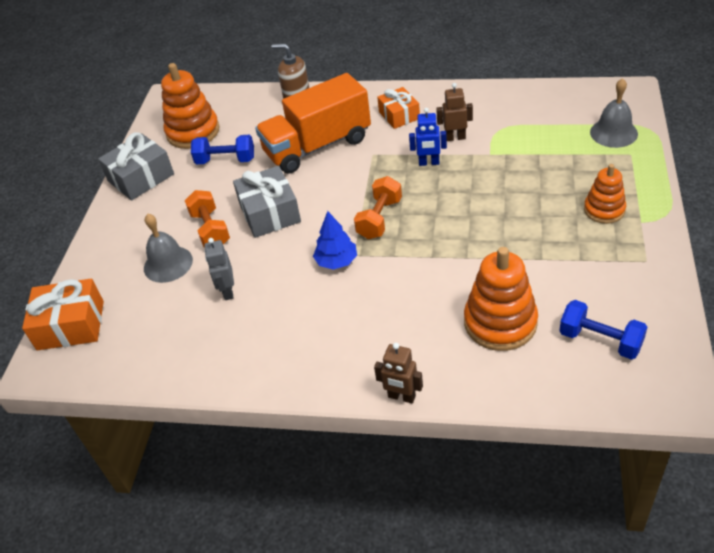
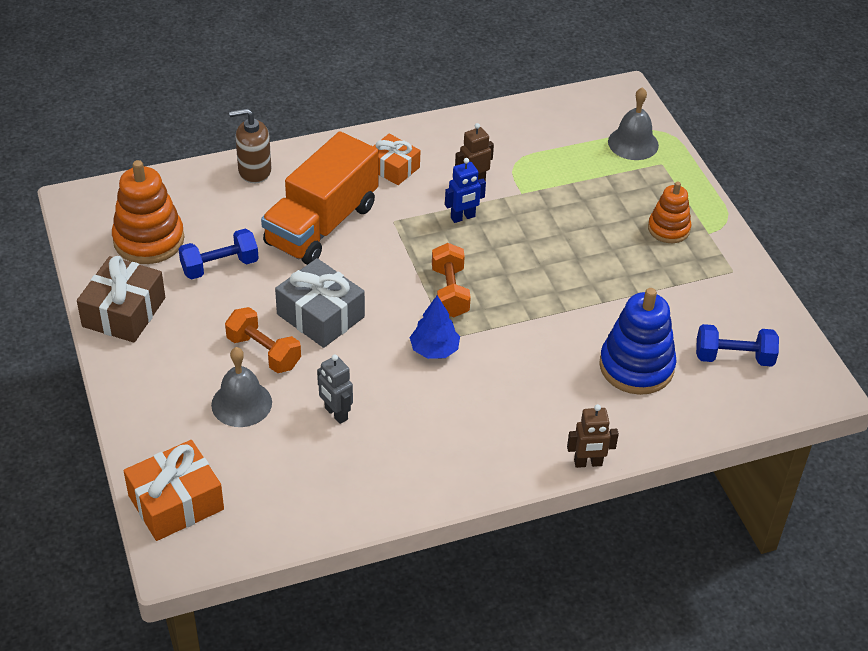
camera: 35 degrees left, 0 degrees up
grey gift [98,132,174,200] -> brown gift [77,256,165,343]
orange stacking toy [464,247,538,351] -> blue stacking toy [599,288,677,395]

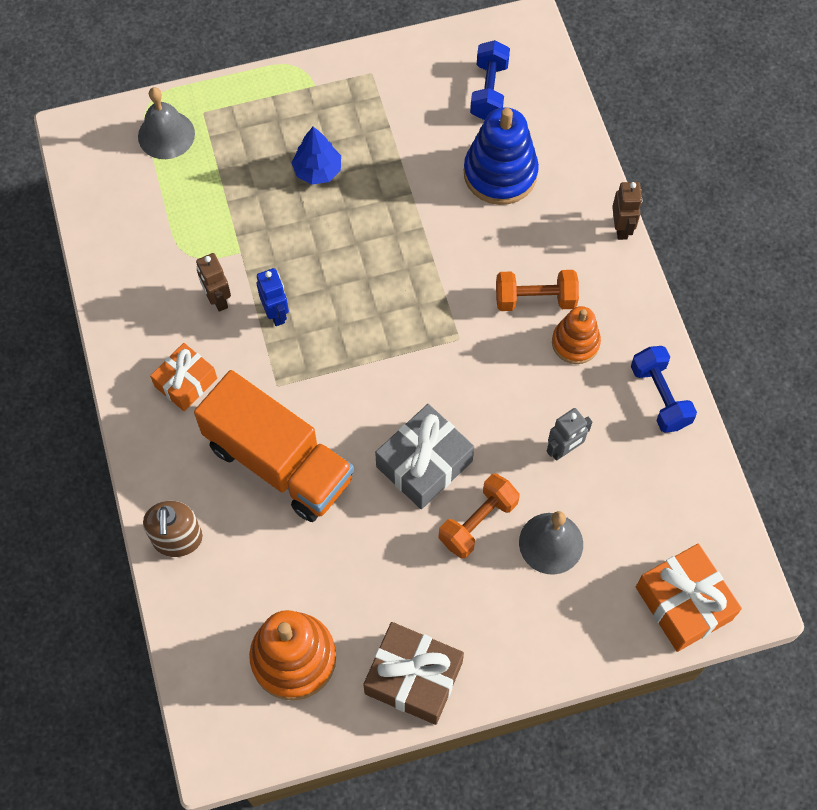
camera: 85 degrees left, 20 degrees up
blue dumbbell [179,229,259,279] -> blue dumbbell moved to [631,346,697,433]
blue tree [410,295,460,359] -> blue tree moved to [292,126,341,185]
orange dumbbell [432,243,471,317] -> orange dumbbell moved to [496,270,579,311]
orange stacking toy [648,181,691,243] -> orange stacking toy moved to [552,306,601,364]

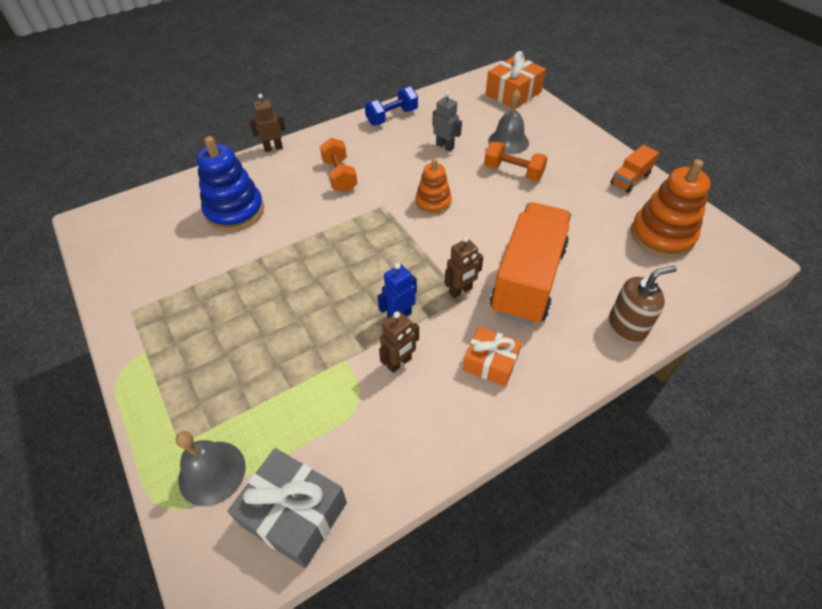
camera: 105 degrees left, 15 degrees down
blue tree [292,126,341,185] -> none
brown gift [363,622,464,725] -> orange truck [610,145,659,193]
grey gift [375,404,474,509] -> grey gift moved to [228,448,347,568]
blue dumbbell [470,40,510,120] -> none
orange stacking toy [552,306,601,364] -> orange stacking toy moved to [415,158,452,215]
none -> brown robot [445,236,483,298]

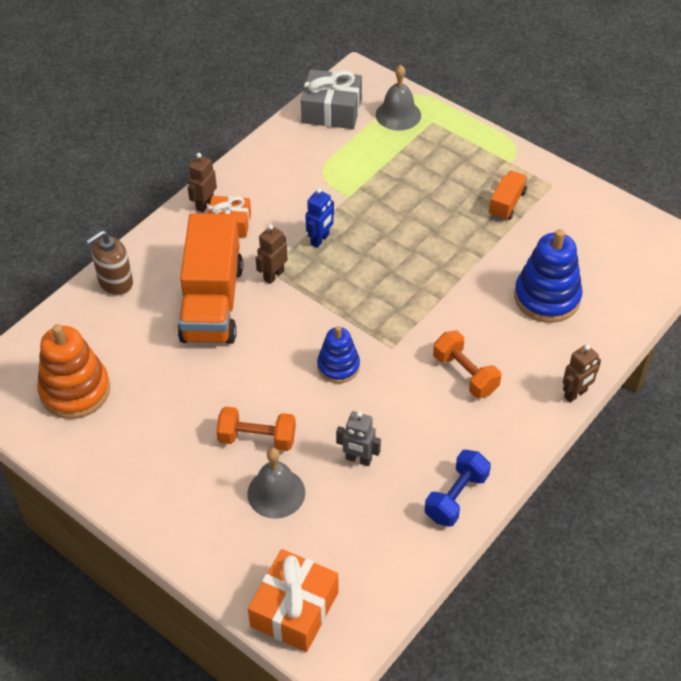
camera: 160 degrees right, 0 degrees up
brown robot [379,311,419,373] -> brown robot moved to [188,153,217,213]
orange stacking toy [415,158,452,215] -> blue stacking toy [317,326,360,383]
orange truck [610,145,659,193] -> orange truck moved to [489,171,528,221]

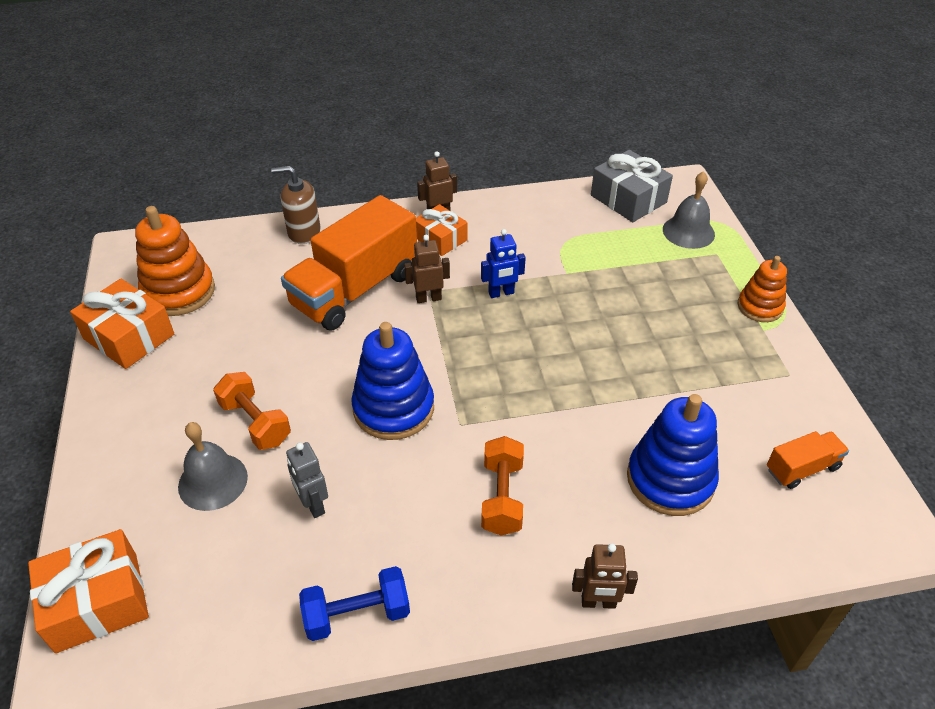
camera: 40 degrees right, 5 degrees down
blue stacking toy [317,326,360,383] -> blue stacking toy [351,322,434,440], size x1.62
orange truck [489,171,528,221] -> orange truck moved to [767,431,849,489]
none -> orange gift [70,279,174,369]
none -> orange stacking toy [738,256,787,322]

